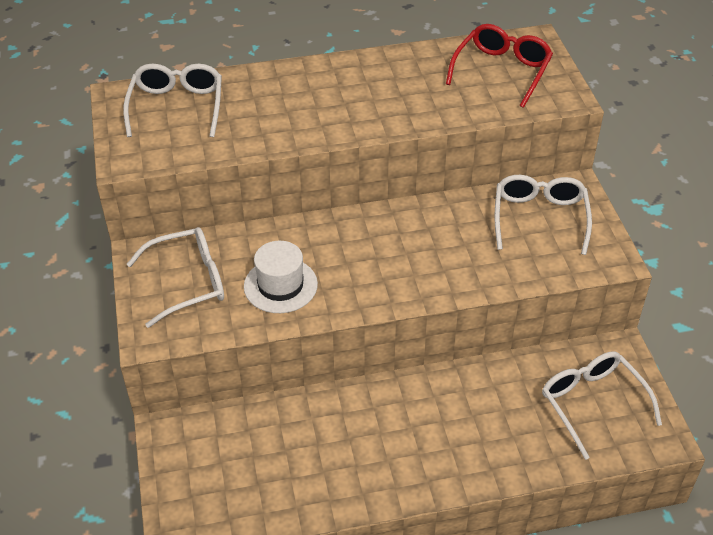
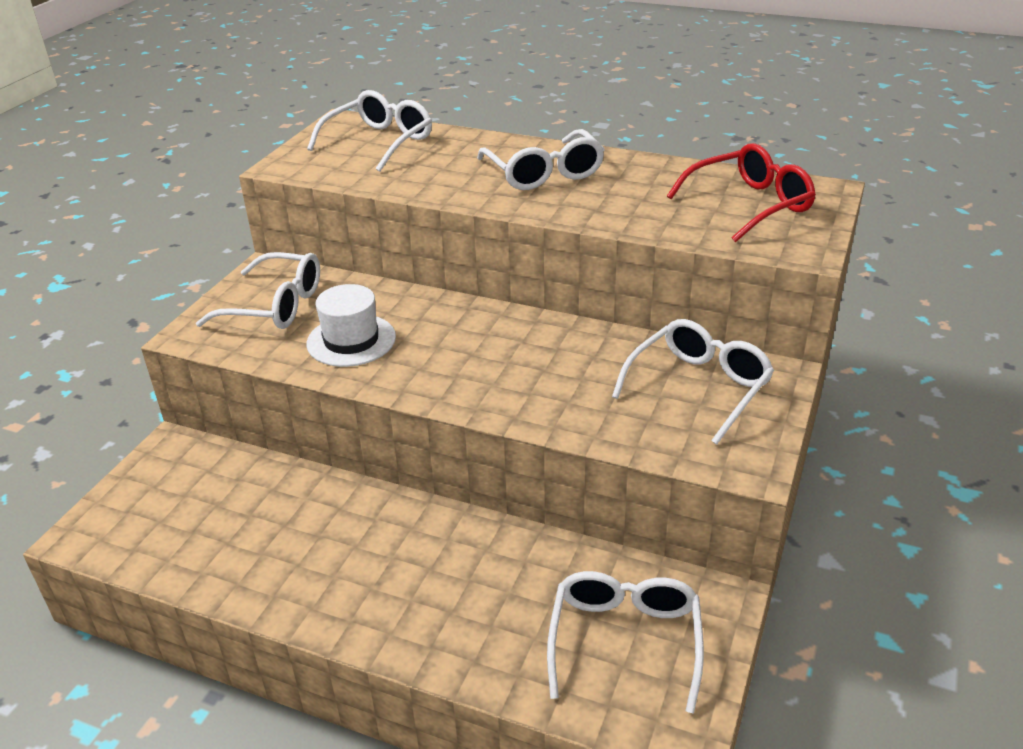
camera: 35 degrees right, 10 degrees down
none -> white glasses [477,129,605,190]

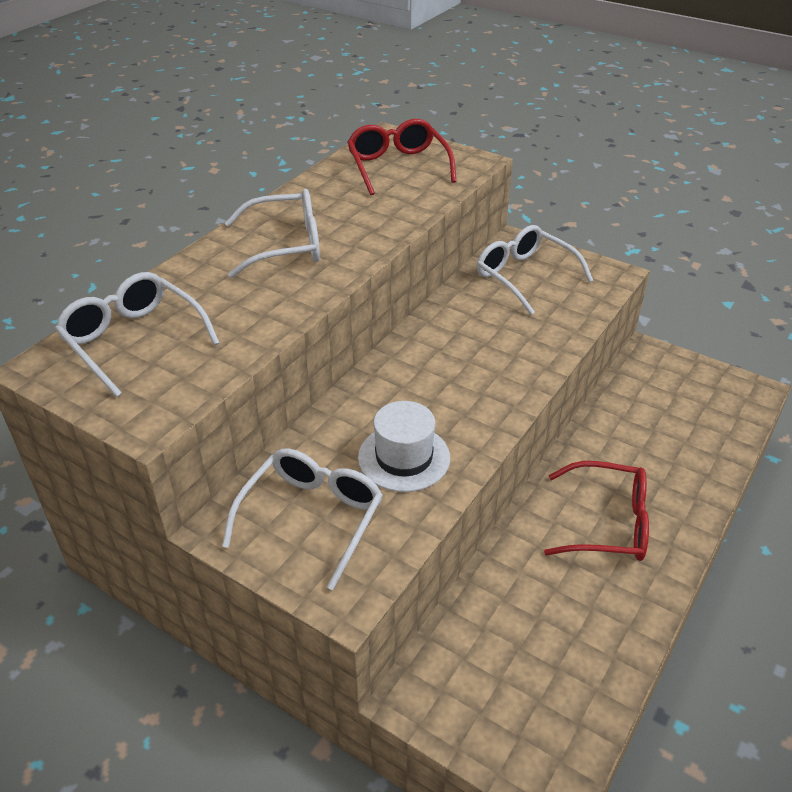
camera: 80 degrees left, 5 degrees up
white glasses [547,571,704,713] -> none
none -> red glasses [544,461,649,561]

